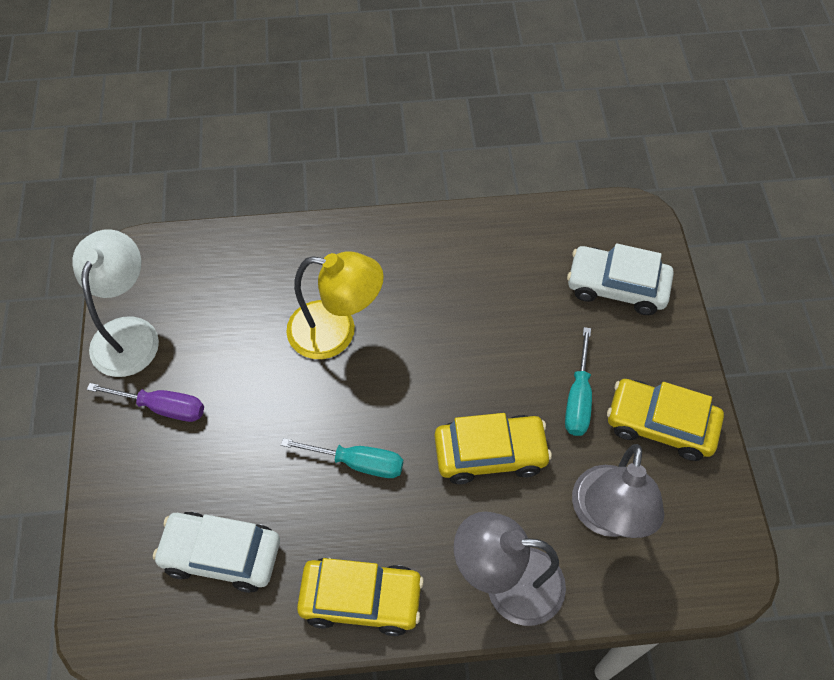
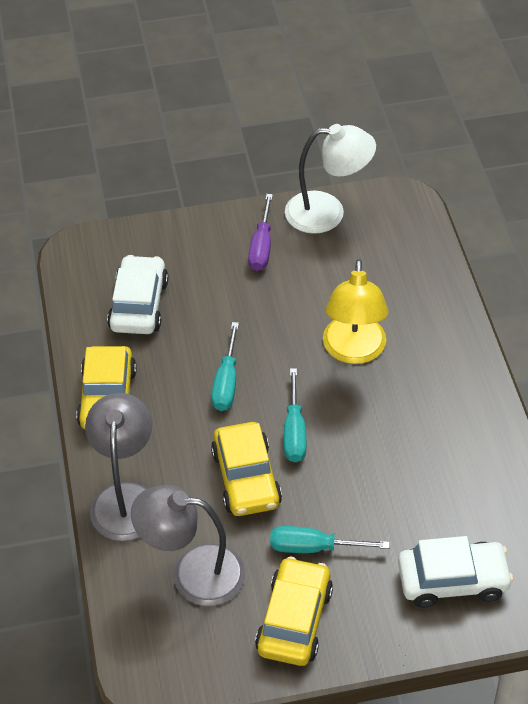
camera: 85 degrees right, 10 degrees down
white car [567,244,674,315] -> white car turned 75 degrees clockwise [398,536,513,608]
none -> turquoise screwdriver [284,368,306,462]

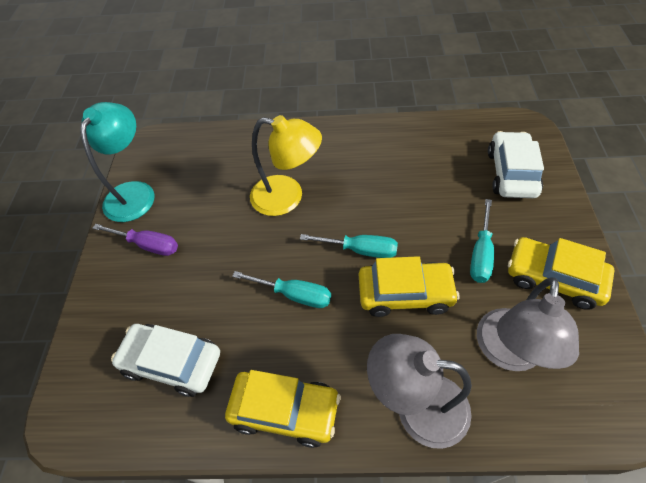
camera: 75 degrees left, 5 degrees up
white lamp [285,124,376,234] -> turquoise lamp [80,102,154,222]

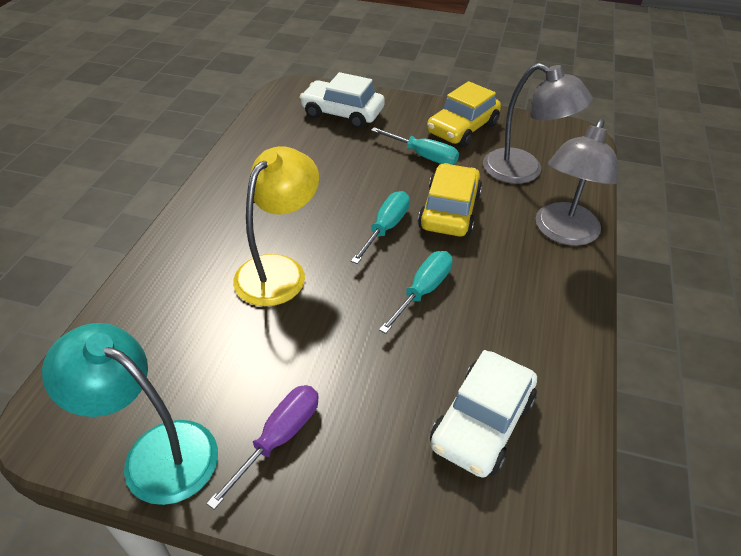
camera: 80 degrees left, 10 degrees down
yellow car [225,370,340,448] -> none

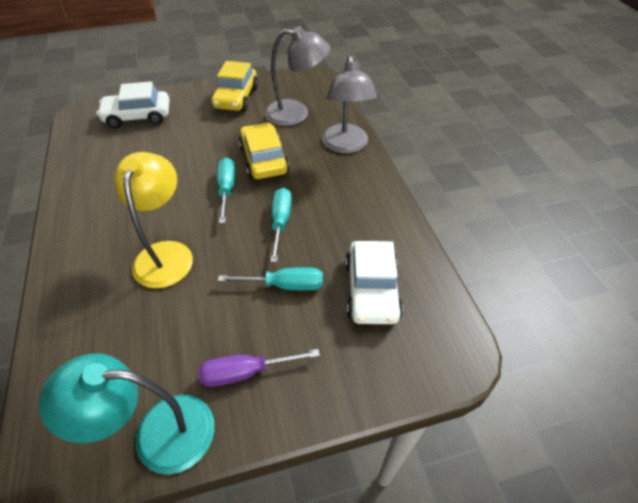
camera: 30 degrees left, 5 degrees up
purple screwdriver [206,385,318,510] -> purple screwdriver turned 105 degrees counterclockwise [198,349,320,387]
turquoise screwdriver [371,127,459,165] -> turquoise screwdriver moved to [218,267,323,291]

